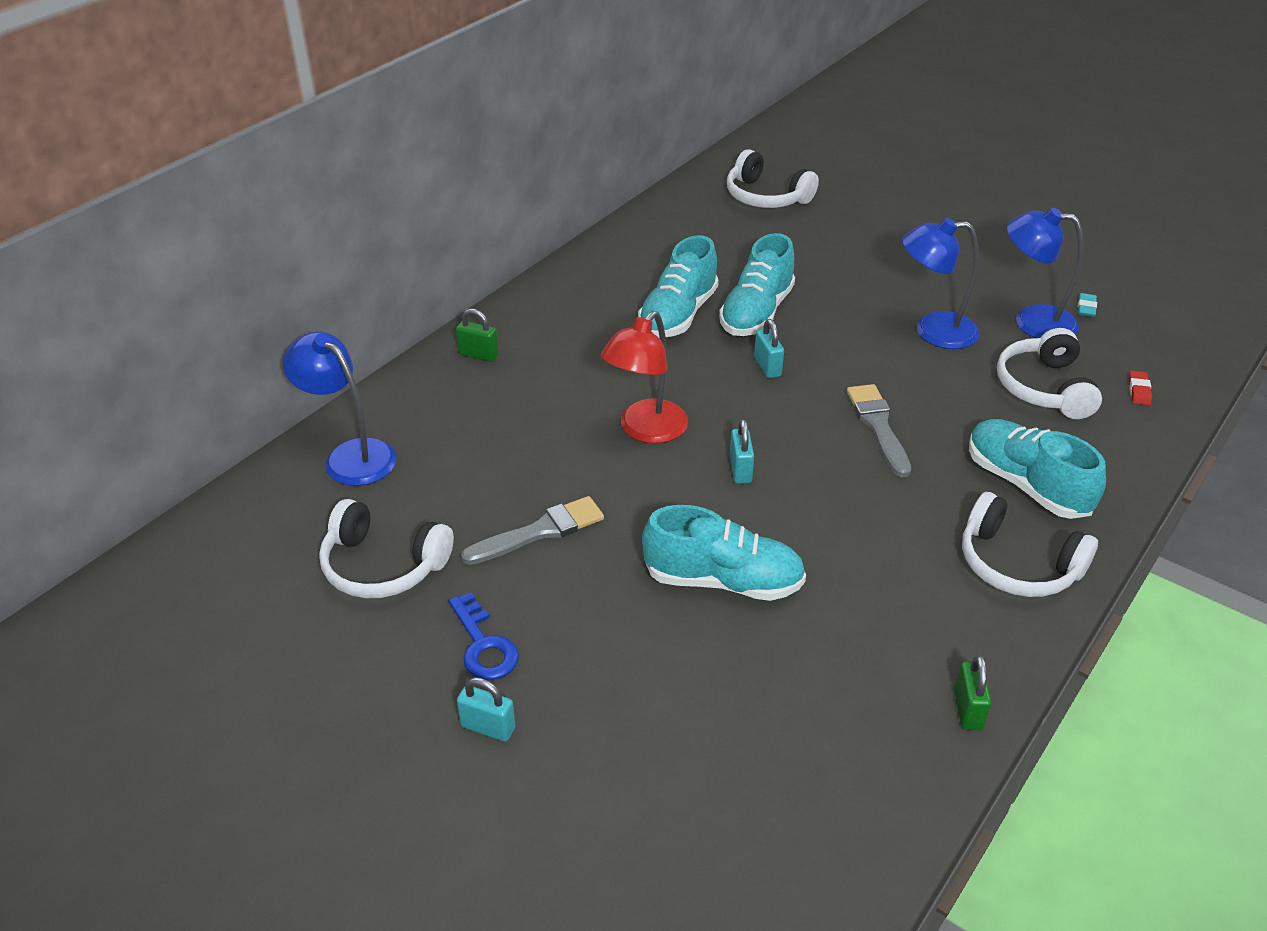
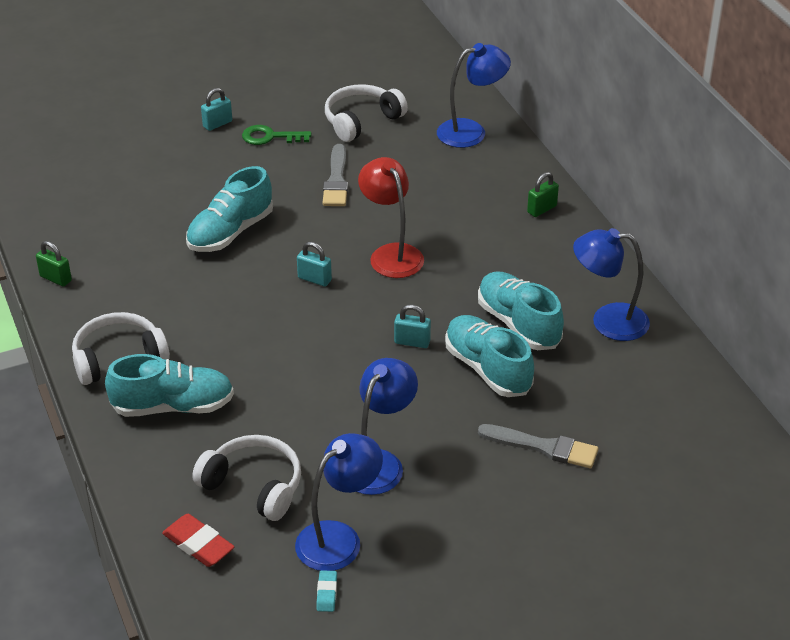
camera: 120 degrees right, 0 degrees up
blue key [449,592,519,680] -> green key [242,125,311,145]
white headphones [727,149,819,208] -> none
grey brush [847,384,911,477] -> grey brush moved to [478,424,598,468]
turquoise eraser [1078,293,1097,317] -> turquoise eraser turned 45 degrees clockwise [316,570,337,612]
red eraser [1129,371,1152,405] -> red eraser [162,514,235,567], size x1.76
none -> blue lamp [573,228,650,341]

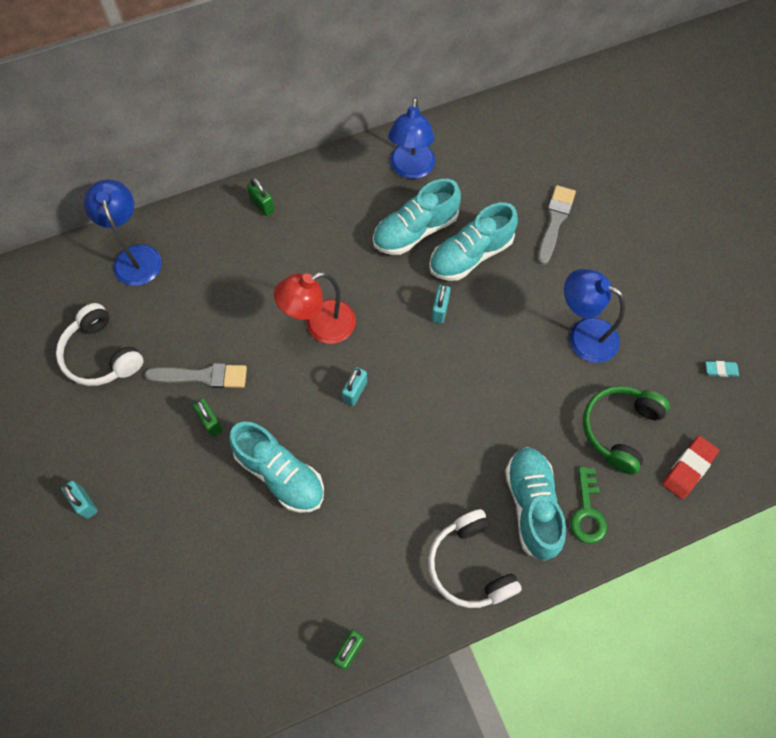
camera: 90 degrees left, 25 degrees up
white headphones [192,435,301,521] -> green headphones [583,386,670,475]
green key [242,125,311,145] -> green key moved to [570,467,607,544]
blue lamp [295,433,383,571] -> none
none -> green padlock [193,398,223,437]

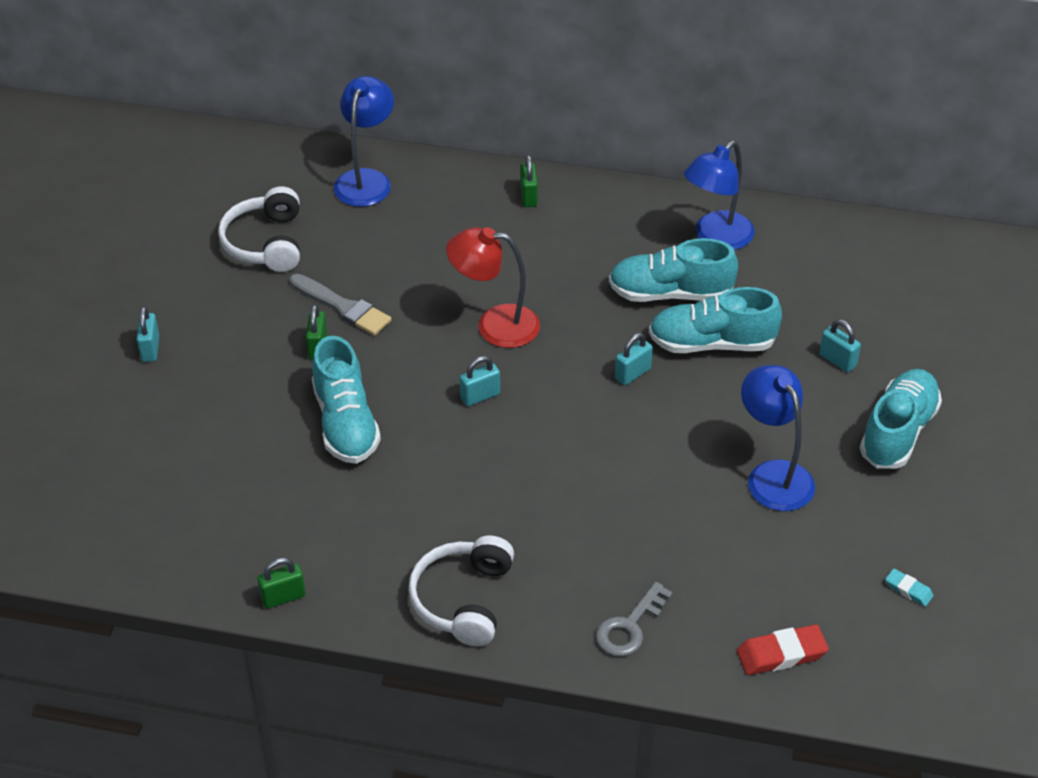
camera: 35 degrees right, 20 degrees down
turquoise shoe [505,447,566,561] -> turquoise shoe moved to [860,369,942,469]
grey brush [537,185,576,265] -> turquoise padlock [819,319,861,372]
green key [570,467,607,544] -> grey key [596,582,673,657]
green headphones [583,386,670,475] -> none

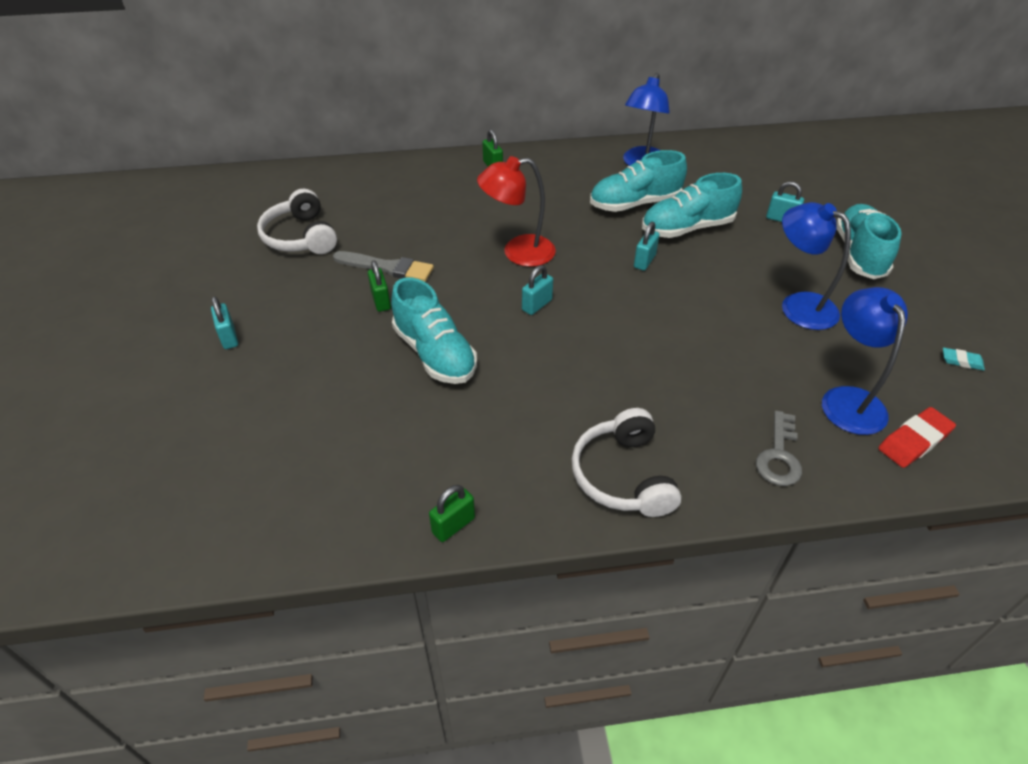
camera: 20 degrees left, 0 degrees up
blue lamp [334,76,394,207] -> blue lamp moved to [822,287,908,435]

